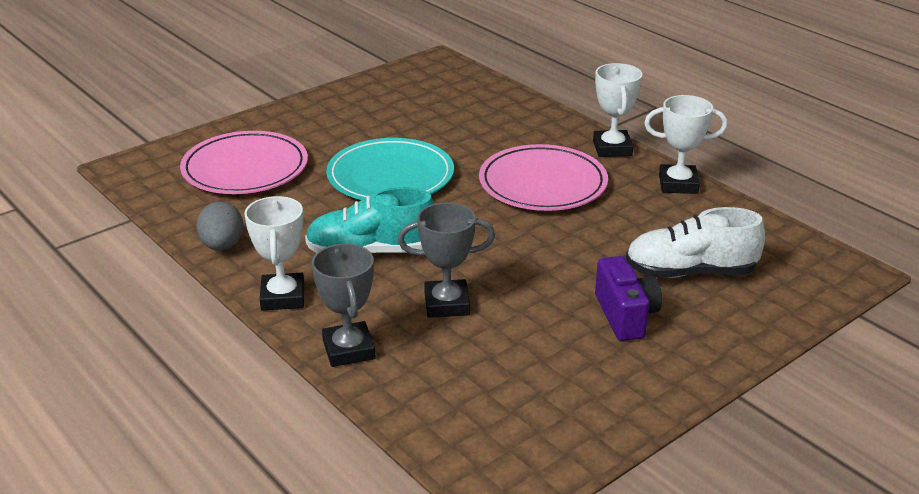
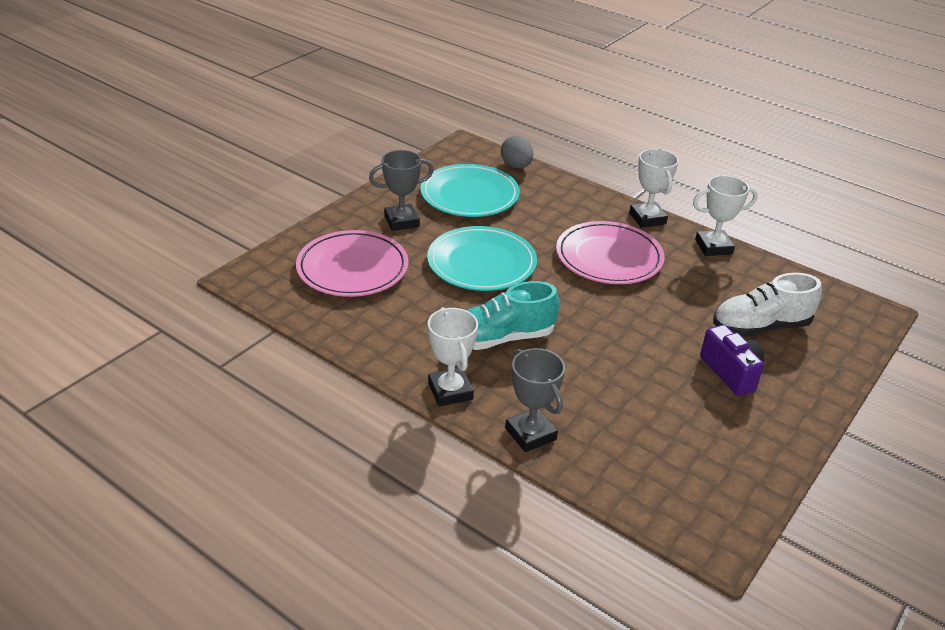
camera: 15 degrees left, 5 degrees up
grey egg [196,202,243,251] -> grey egg moved to [501,136,533,168]
grey trophy [398,202,495,318] -> grey trophy moved to [369,150,434,231]
none -> turquoise plate [421,164,520,217]

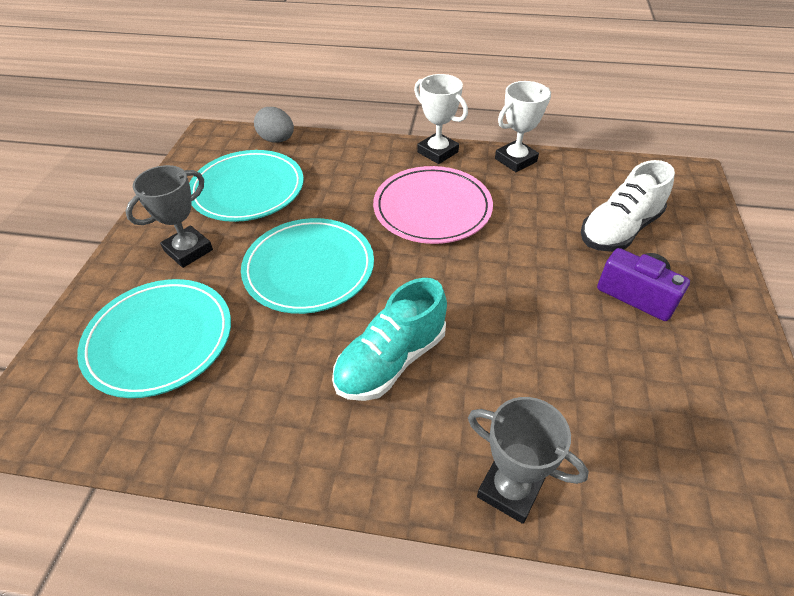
camera: 25 degrees left, 10 degrees up
pink plate [296,230,409,297] -> turquoise plate [77,279,231,398]
white trophy [428,307,478,407] -> none

